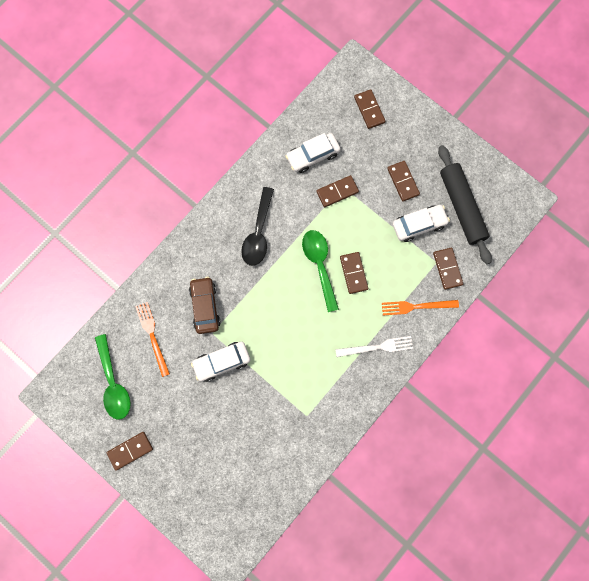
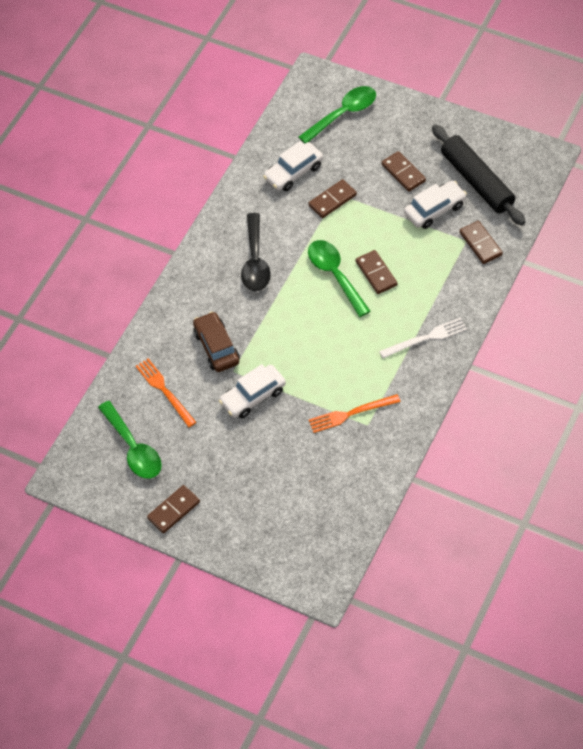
camera: 10 degrees left, 20 degrees down
brown domino [354,89,386,129] -> green spoon [299,86,376,143]
orange fork [382,300,459,316] -> orange fork moved to [309,394,401,433]

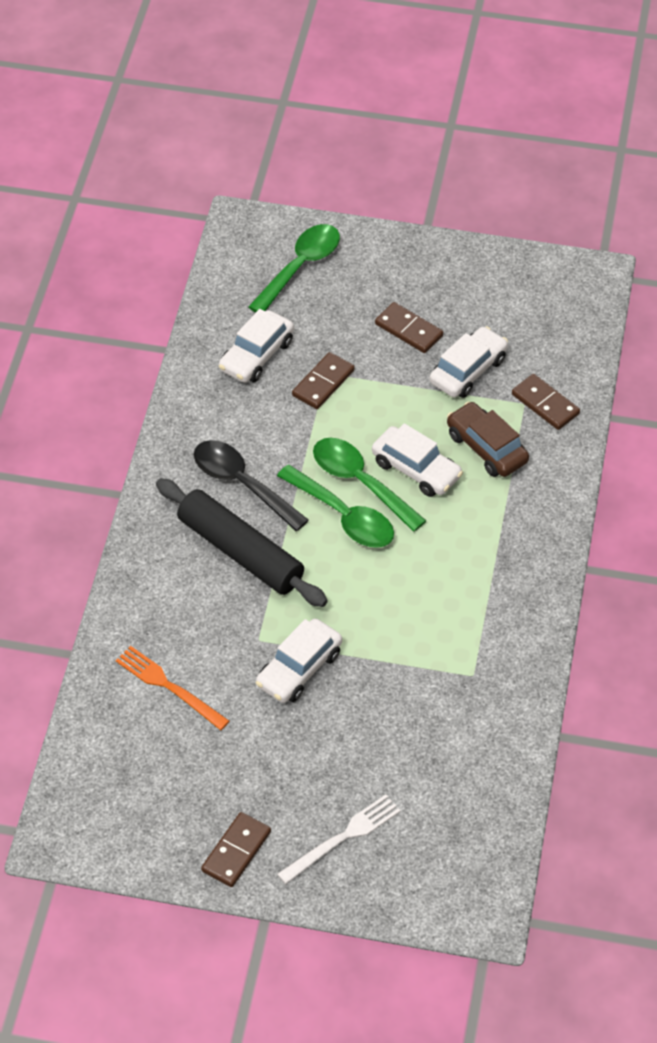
camera: 20 degrees left, 5 degrees down
green spoon [98,401,162,479] -> green spoon moved to [277,465,394,548]
brown car [193,311,240,372] -> brown car moved to [447,401,529,477]
black spoon [241,213,271,291] -> black spoon turned 150 degrees clockwise [194,440,309,531]
orange fork [309,394,401,433] -> none
brown domino [356,250,398,294] -> white car [372,423,463,497]
white fork [379,317,467,358] -> white fork moved to [277,795,401,884]
black rolling pin [432,124,526,225] -> black rolling pin moved to [156,478,328,607]

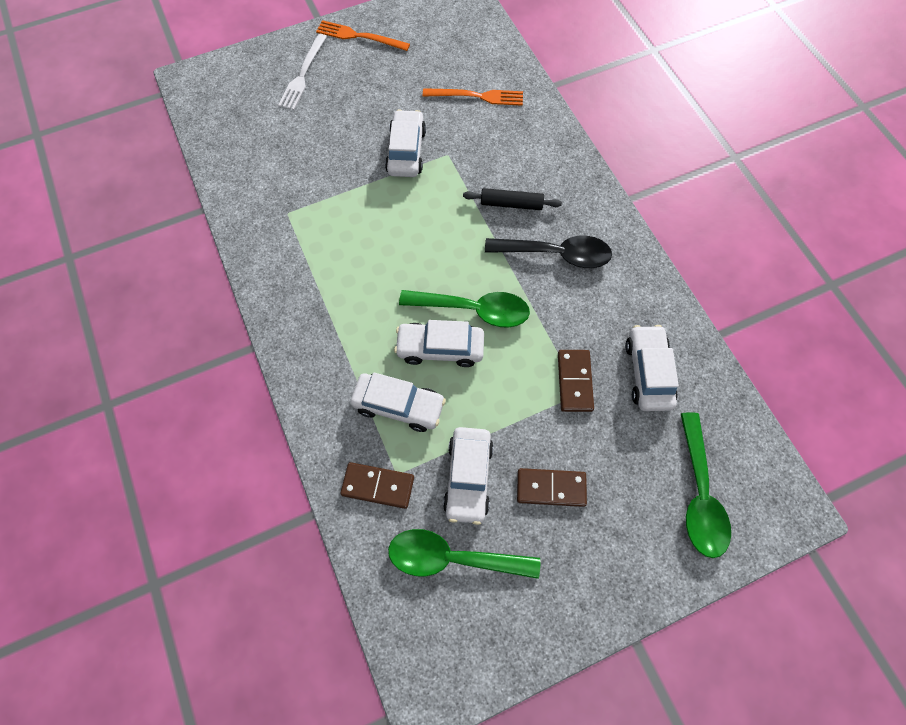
camera: 145 degrees right, 15 degrees up
black rolling pin [156,478,328,607] -> black rolling pin [463,188,562,210], size x0.52
brown domino [201,812,271,887] -> orange fork [316,20,410,51]
green spoon [277,465,394,548] -> green spoon moved to [388,529,540,579]
brown car [447,401,529,477] -> white car [350,372,446,432]

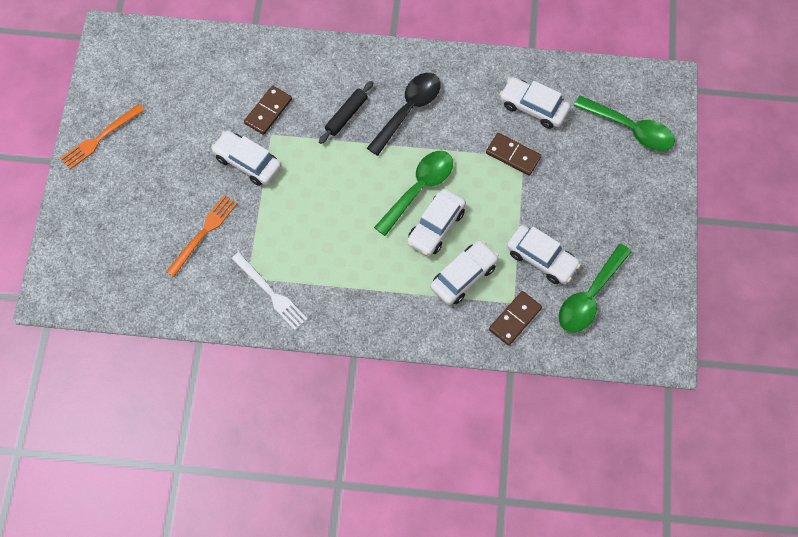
camera: 60 degrees left, 0 degrees up
white fork [278,34,327,110] -> white fork moved to [231,252,308,330]
orange fork [423,88,523,106] -> orange fork moved to [166,195,237,277]
brown domino [517,468,587,507] -> brown domino moved to [244,86,292,135]

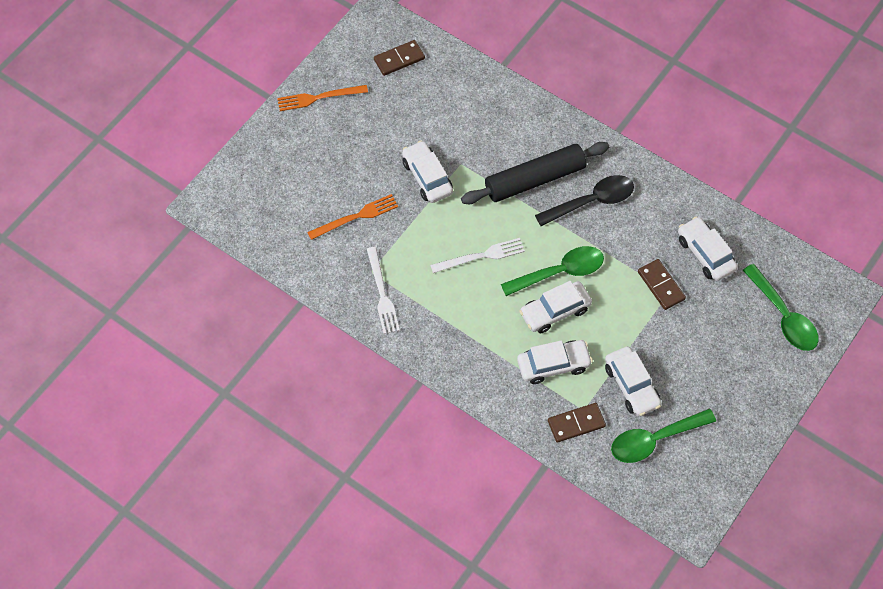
camera: 30 degrees right, 5 degrees down
brown domino [244,86,292,135] -> brown domino moved to [374,40,425,76]
black rolling pin [319,81,373,144] -> black rolling pin [461,142,609,204], size x1.91
none -> white fork [430,238,525,273]

